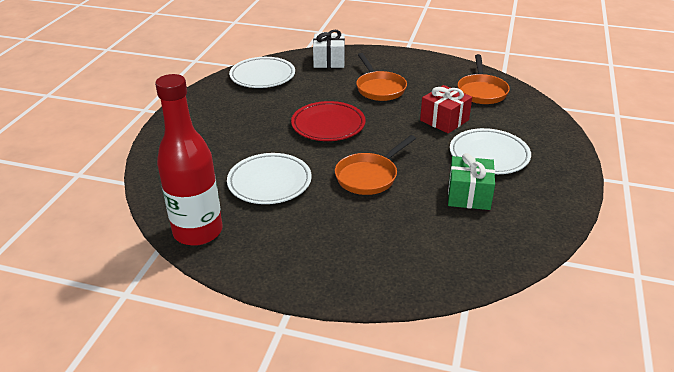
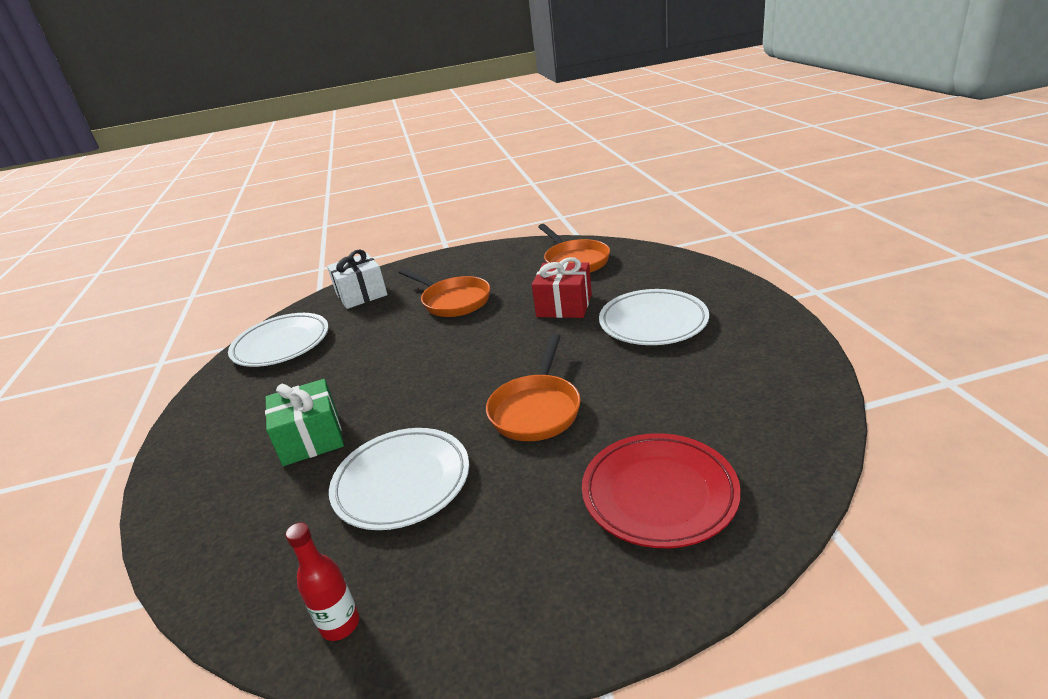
camera: 25 degrees left, 5 degrees down
red bottle [155,74,223,246] -> red bottle [285,523,360,641], size x0.43
red plate [291,101,365,141] -> red plate moved to [582,433,741,548]
green gift [448,153,495,210] -> green gift moved to [265,379,344,466]

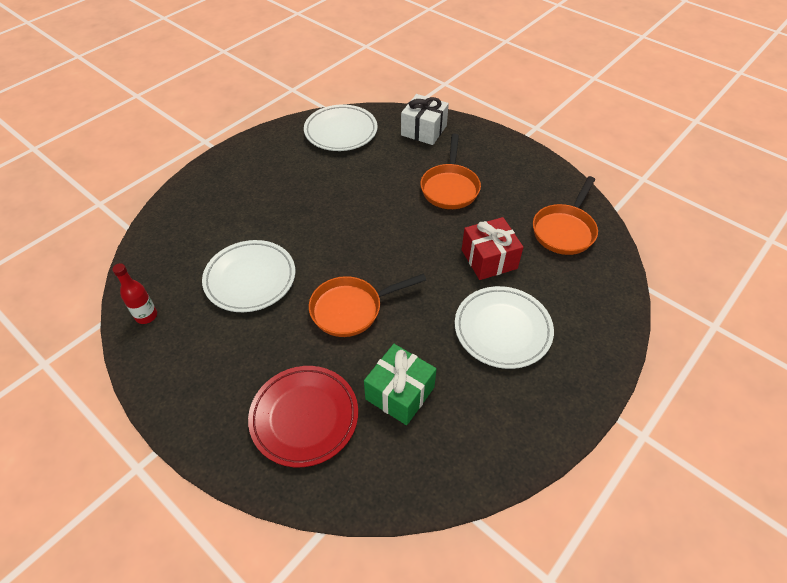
camera: 50 degrees right, 20 degrees up
green gift [265,379,344,466] -> green gift moved to [364,344,437,425]

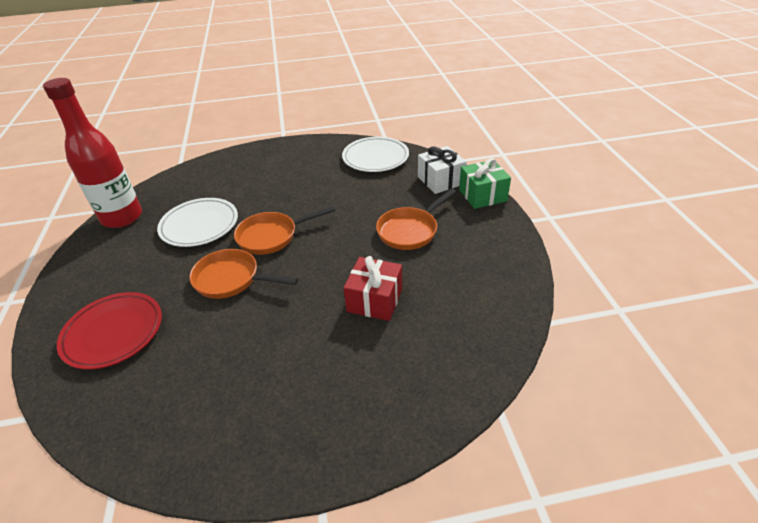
camera: 40 degrees right, 10 degrees down
red bottle [112,263,157,324] -> red bottle [43,78,142,228], size x2.33
green gift [364,344,437,425] -> green gift moved to [459,158,511,209]
white plate [455,286,554,369] -> none
orange pan [533,176,598,255] -> orange pan moved to [234,206,335,255]

